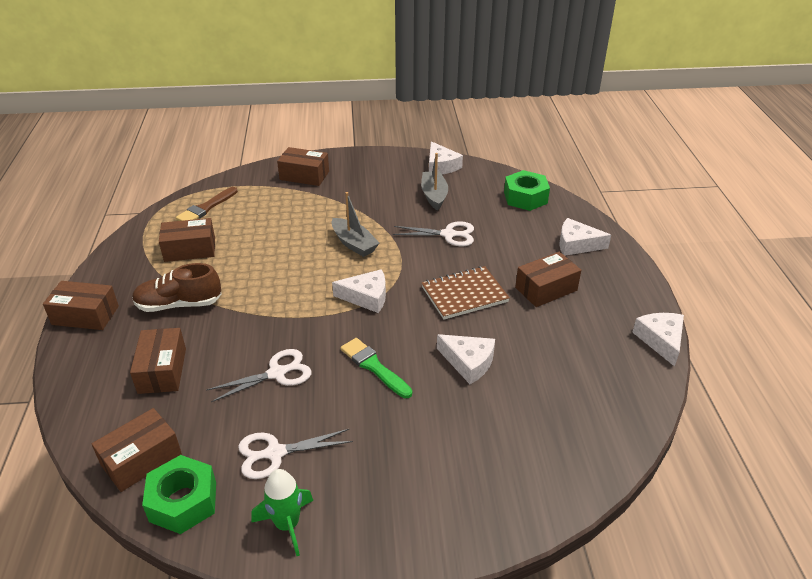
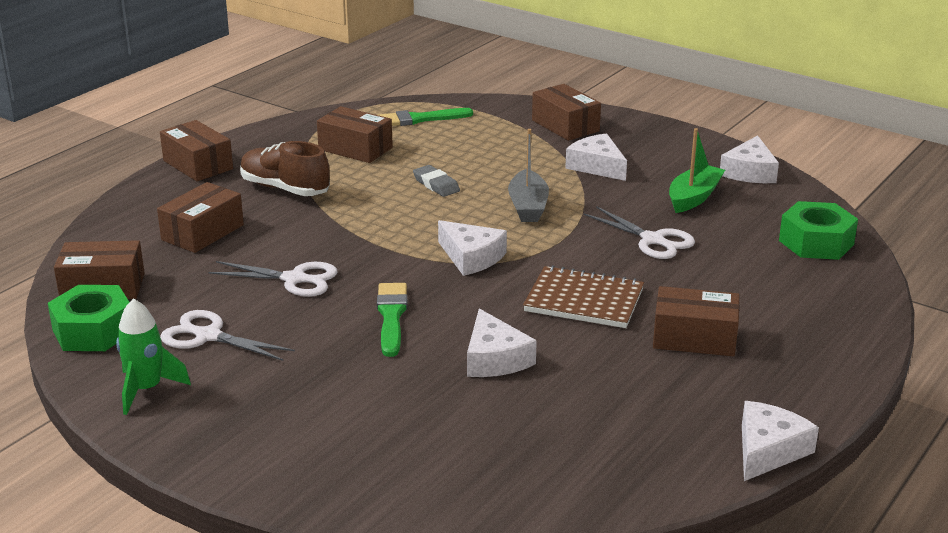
camera: 40 degrees right, 10 degrees down
brown brush [176,187,238,221] -> green brush [379,108,473,126]
grey boat [421,153,448,211] -> green boat [669,128,725,213]
white cheese [559,218,611,256] -> white cheese moved to [565,133,627,181]
none -> grey eraser [413,165,460,197]

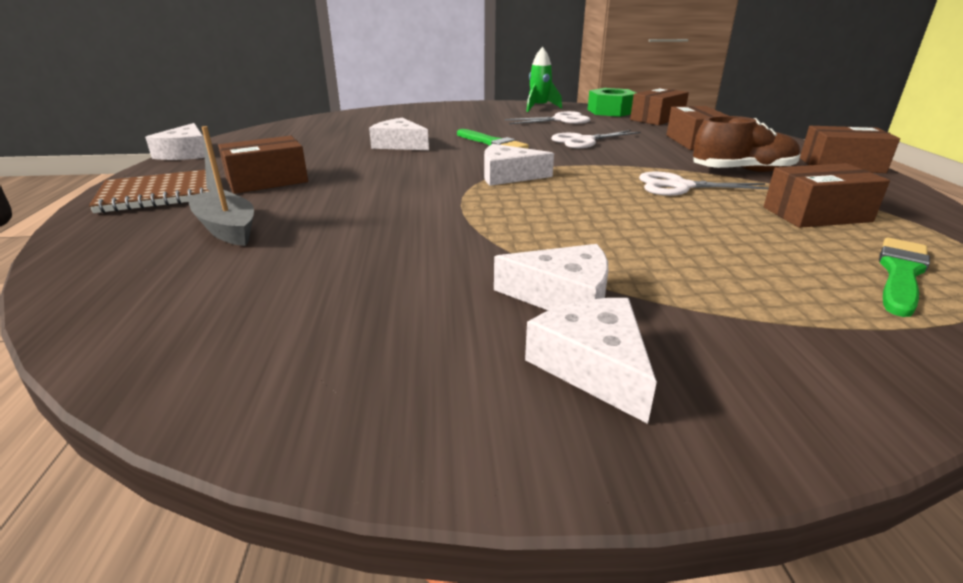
camera: 140 degrees right, 0 degrees up
grey eraser [413,165,460,197] -> none
grey boat [508,129,549,222] -> grey boat moved to [187,126,254,246]
brown notebook [523,265,644,328] -> brown notebook moved to [89,170,209,213]
brown box [532,84,601,141] -> none
white scissors [584,206,695,259] -> white scissors moved to [639,172,769,196]
green boat [669,128,725,213] -> none
white cheese [720,135,779,183] -> white cheese moved to [525,298,657,424]
green nut [779,201,858,260] -> none

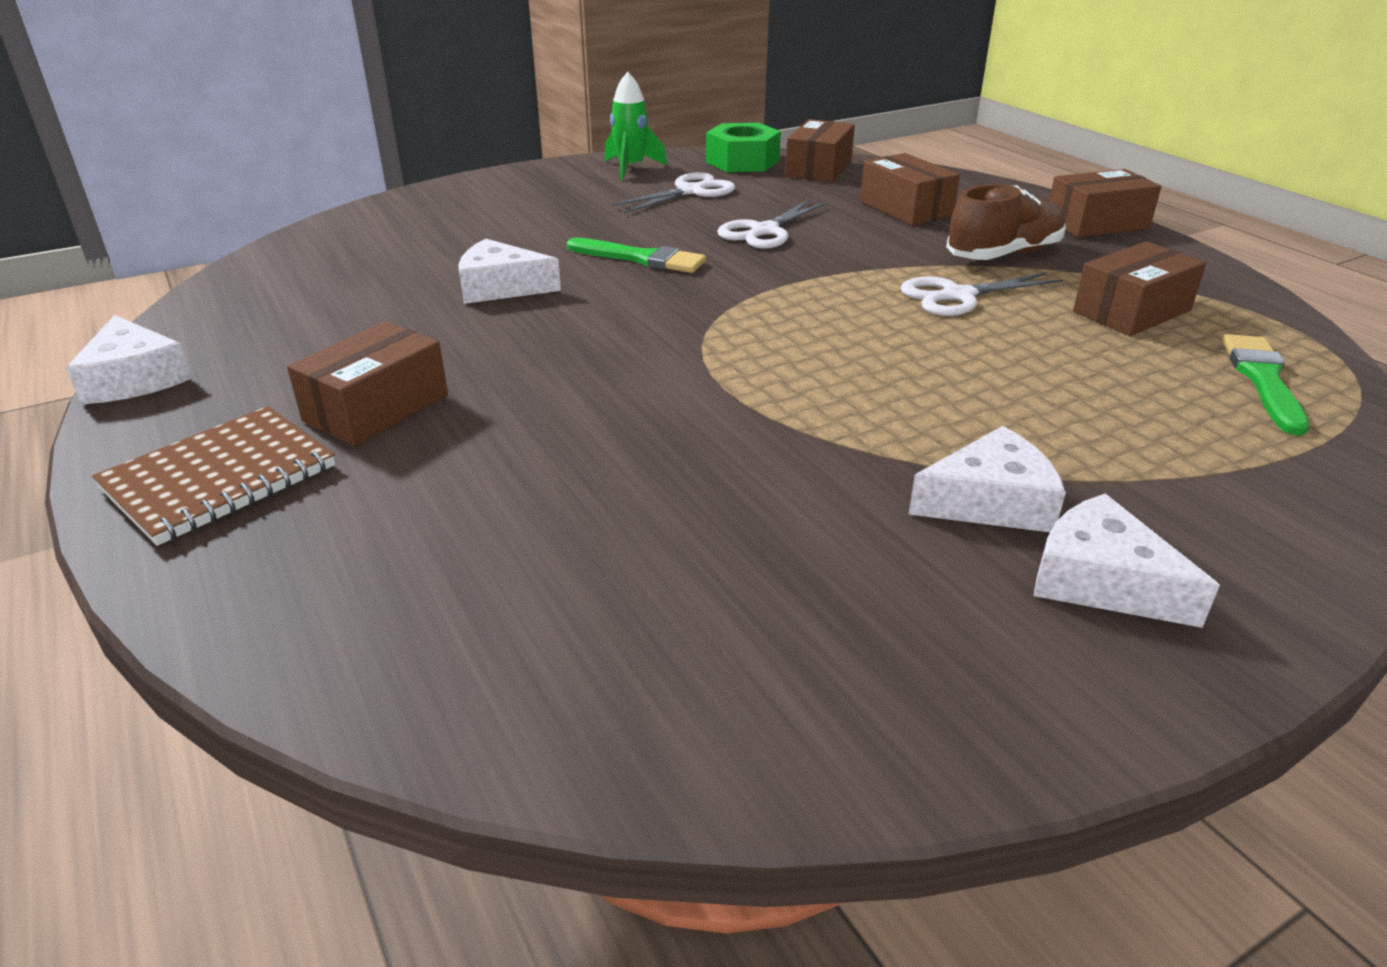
camera: 25 degrees left, 5 degrees up
grey boat [187,126,254,246] -> none
white cheese [484,144,554,186] -> none

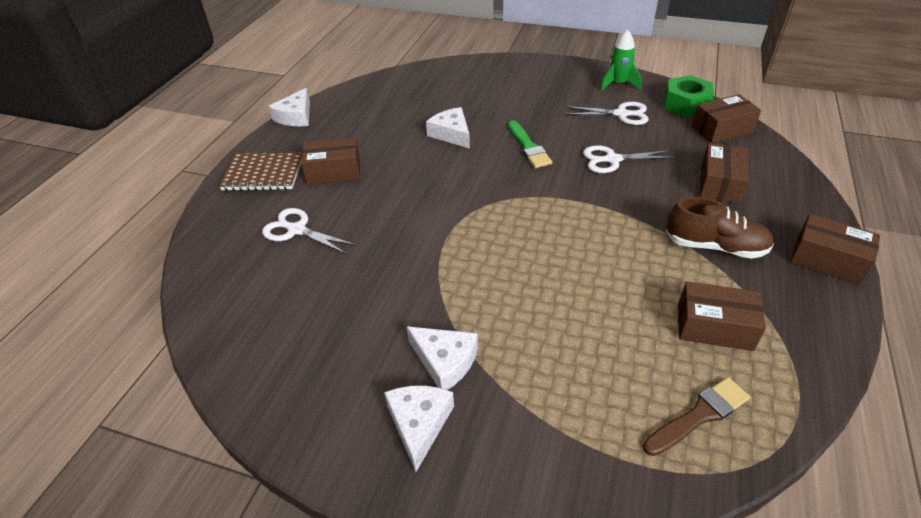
camera: 50 degrees right, 10 degrees up
white scissors [901,272,1063,316] -> white scissors moved to [262,208,357,254]
green brush [1222,334,1309,436] -> brown brush [643,377,750,456]

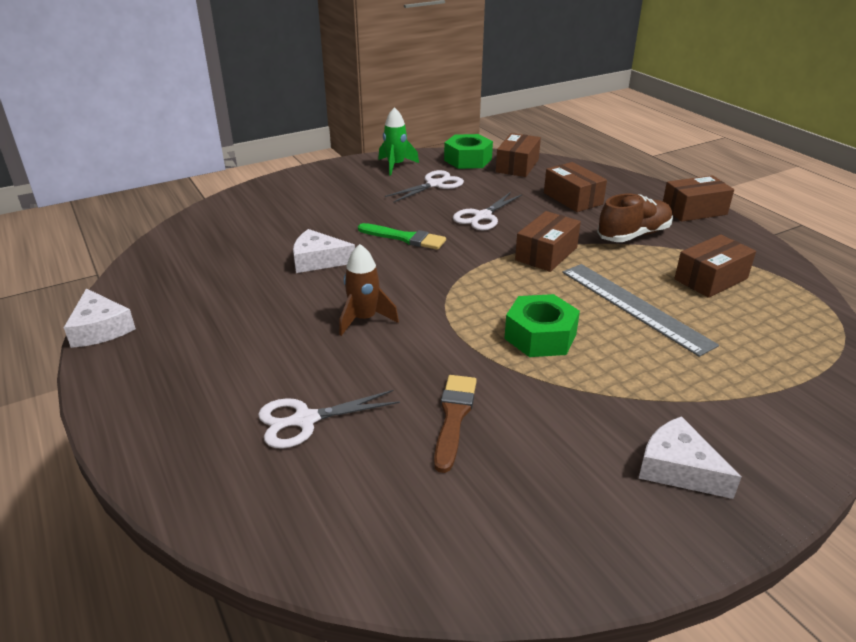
camera: 50 degrees left, 10 degrees down
brown notebook [219,153,302,191] -> none
brown box [301,137,360,185] -> brown box moved to [515,211,581,272]
white cheese [406,326,478,390] -> none
brown brush [643,377,750,456] -> brown brush moved to [434,375,477,473]
none -> brown rocket [339,244,399,336]
none -> green nut [504,294,580,357]
none -> grey ruler [563,264,719,357]

